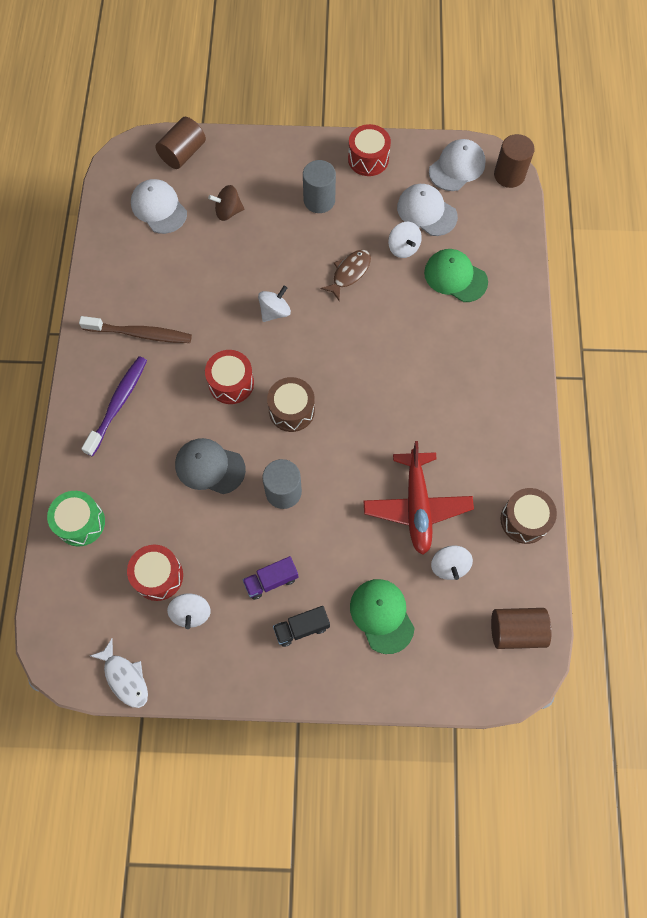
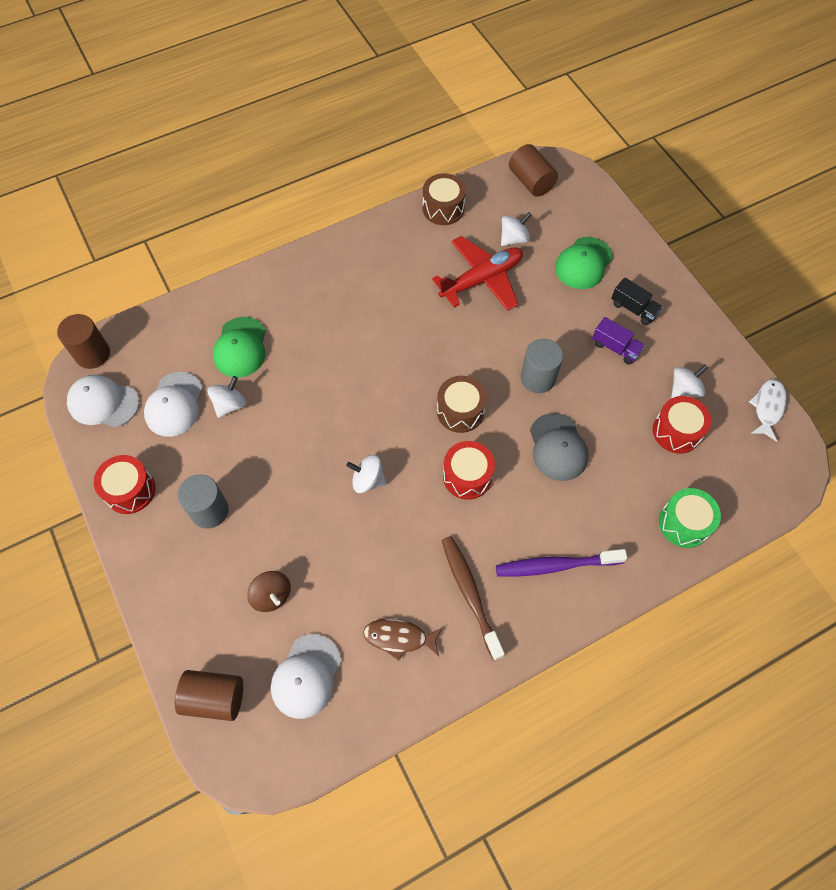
camera: 120 degrees left, 5 degrees down
brown fish [320,250,371,300] -> brown fish moved to [363,619,443,661]

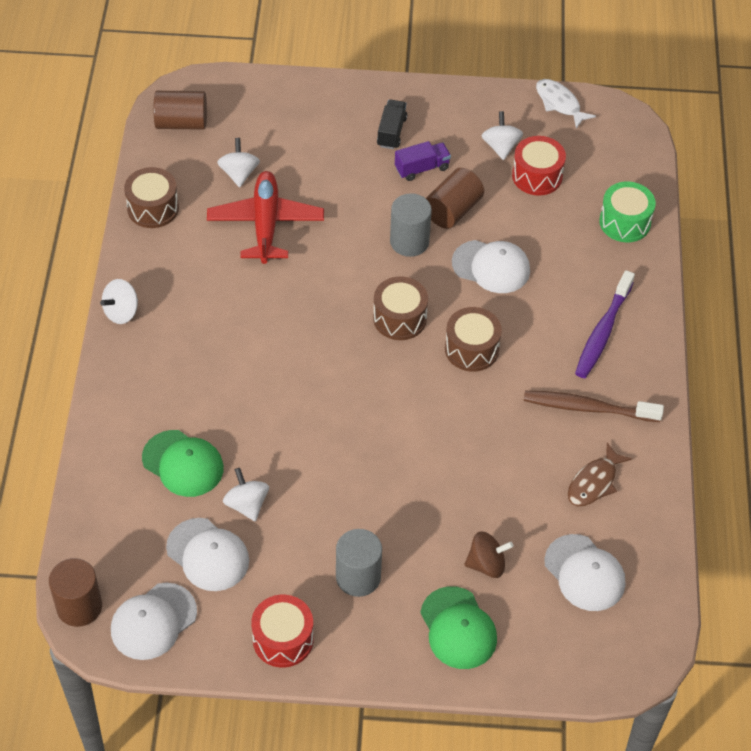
camera: 60 degrees left, 10 degrees down
brown cylinder [175,670,243,721] -> brown cylinder moved to [426,168,484,229]
white spinning top [346,455,387,493] -> white spinning top moved to [100,279,138,324]
red drum [443,441,495,500] -> brown drum [445,307,502,372]
grey cap [530,413,589,481] -> white cap [452,240,530,293]
green cap [555,237,613,289] -> green cap moved to [420,586,497,669]
black truck [611,278,663,325] -> black truck turned 60 degrees counterclockwise [377,100,407,149]

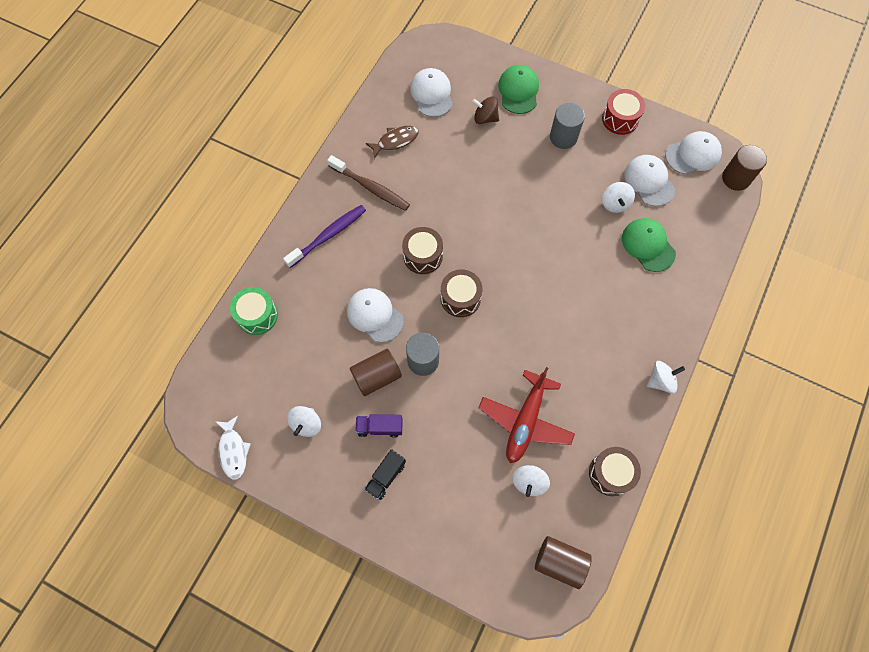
camera: 155 degrees left, 15 degrees up
red drum [512,136,566,196] -> none

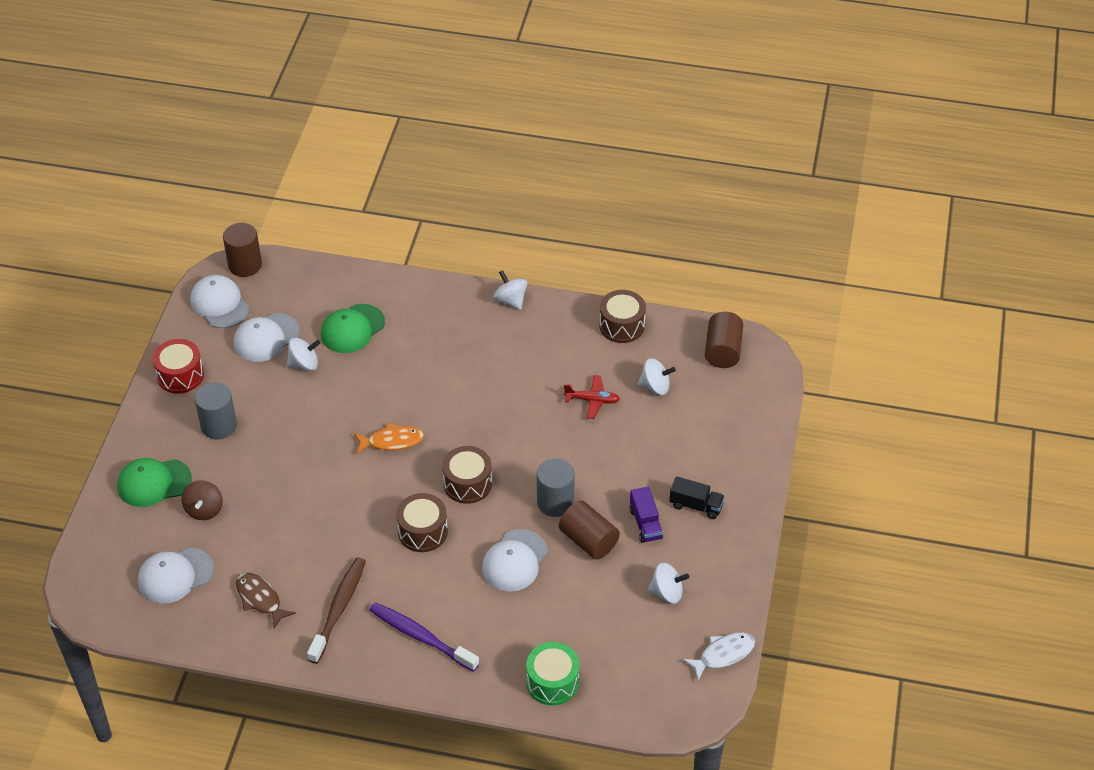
camera: 105 degrees left, 20 degrees down
red plane [479,367,575,463] -> red plane [564,375,620,419], size x0.53
none -> orange fish [354,423,424,454]

